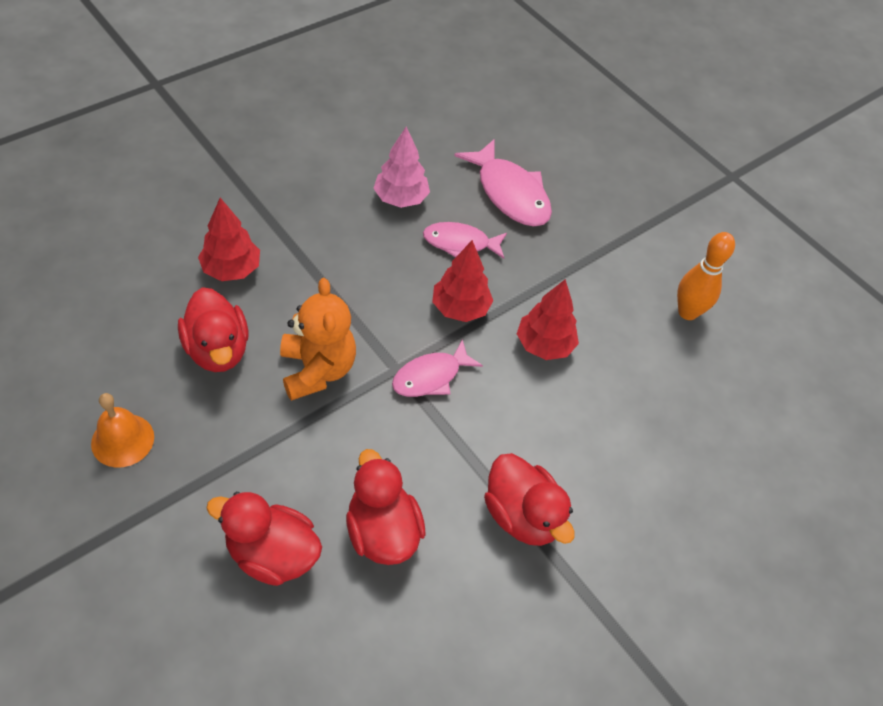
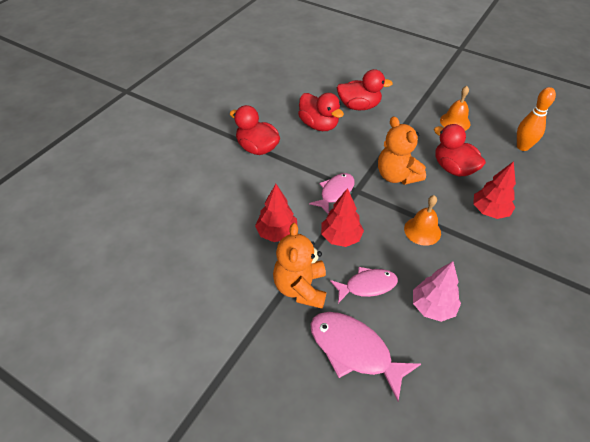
camera: 165 degrees right, 5 degrees down
orange bowling pin [677,232,735,320] -> orange bowling pin moved to [517,87,556,151]
none -> orange teddy bear [273,223,326,309]
none -> orange bell [404,195,441,246]

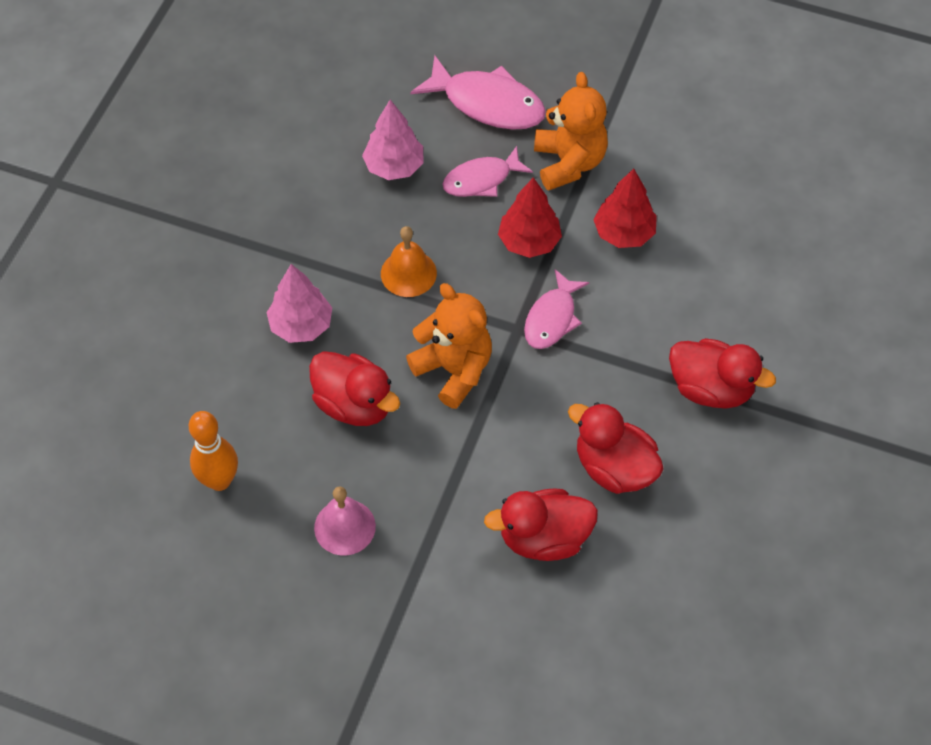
camera: 170 degrees right, 10 degrees up
orange bell [440,86,470,131] -> pink bell [314,486,376,556]
red tree [473,161,516,219] -> pink tree [267,264,332,343]

